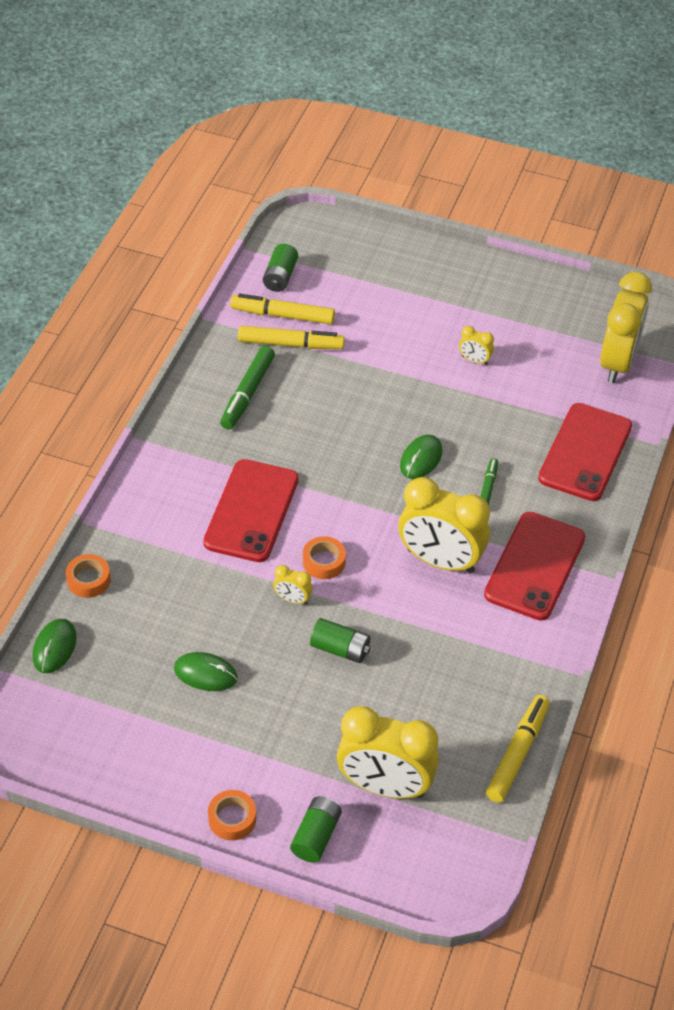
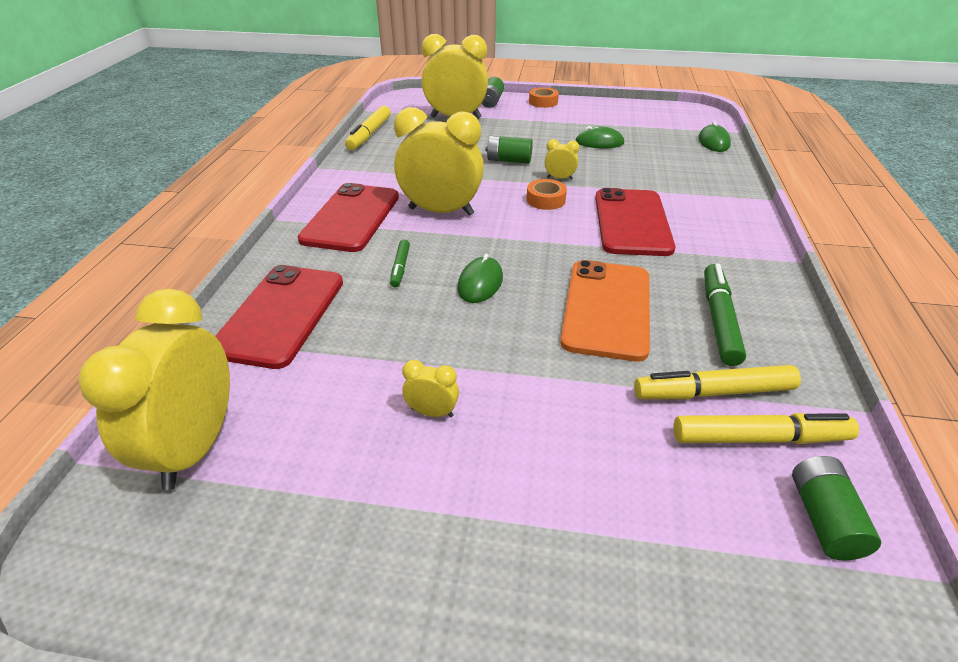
camera: 170 degrees right, 10 degrees down
orange tape [66,554,111,598] -> none
none -> orange phone [560,260,650,362]

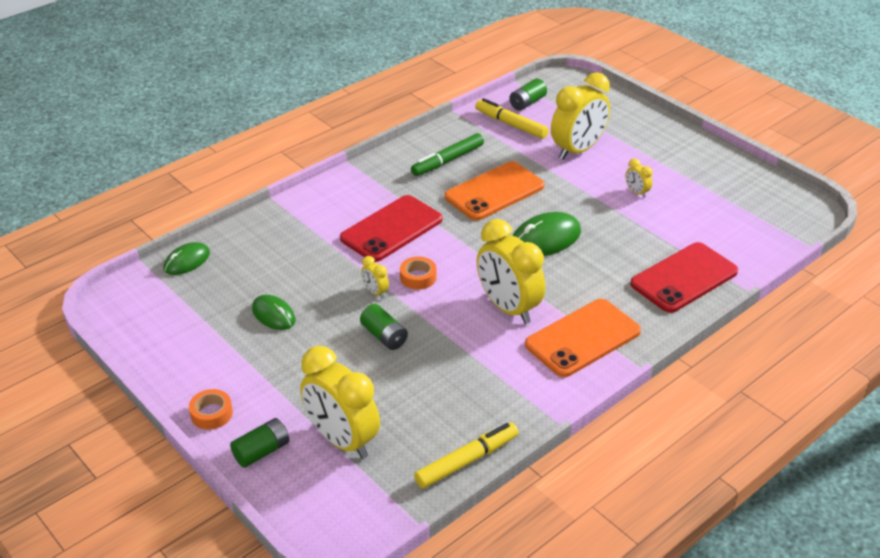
camera: 140 degrees left, 0 degrees up
yellow clock [79,289,230,490] -> yellow clock moved to [551,72,610,160]
red phone [298,183,399,252] -> orange phone [525,299,641,377]
green marker [390,239,410,288] -> none
green mouse [457,254,503,303] -> green mouse [512,212,581,256], size x1.57
yellow marker [634,365,801,399] -> none

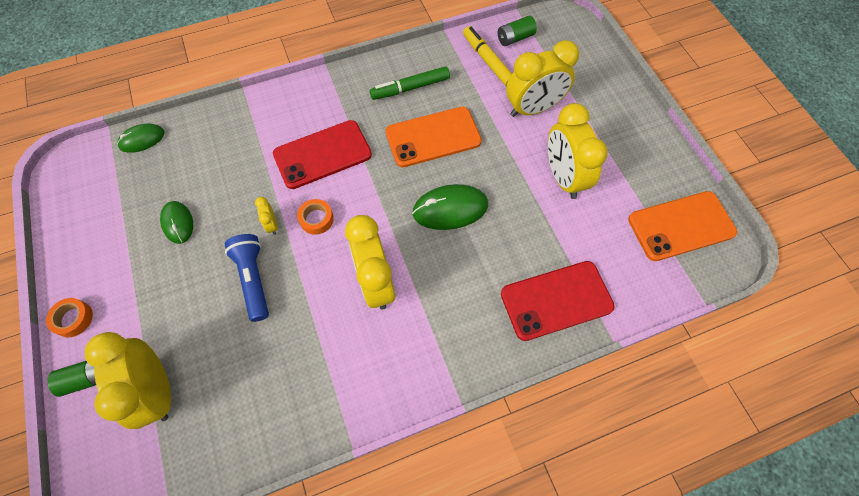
camera: 20 degrees right, 25 degrees up
green battery [360,304,408,350] -> blue flashlight [225,234,269,322]
yellow marker [414,422,519,489] -> none
orange phone [525,299,641,377] -> orange phone moved to [628,191,737,261]
yellow clock [625,158,653,198] -> yellow clock [548,103,608,199], size x2.34

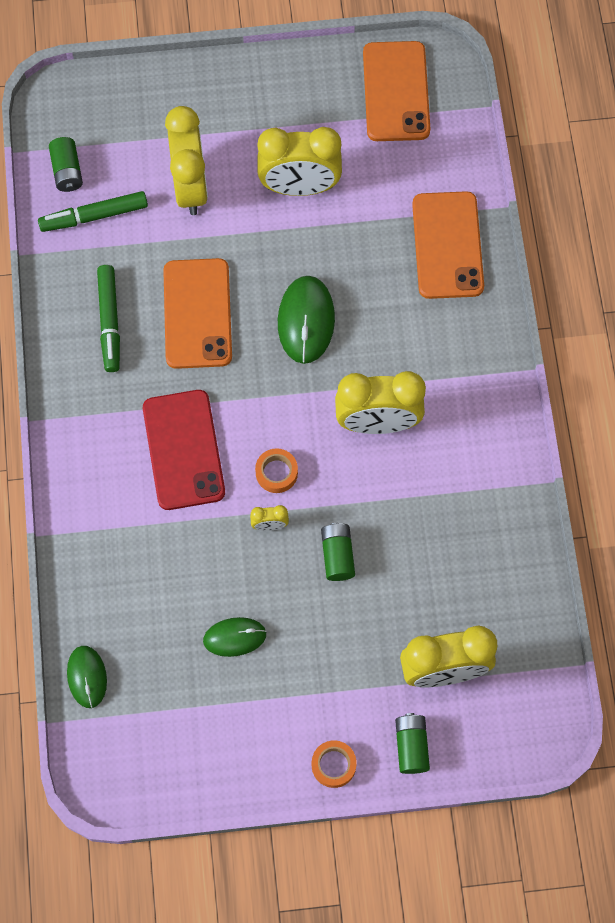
camera: 75 degrees left, 5 degrees up
blue flashlight [225,234,269,322] -> green battery [321,523,355,581]
yellow marker [463,26,512,86] -> green marker [38,191,148,232]
red phone [501,261,615,341] -> orange phone [412,191,484,299]

